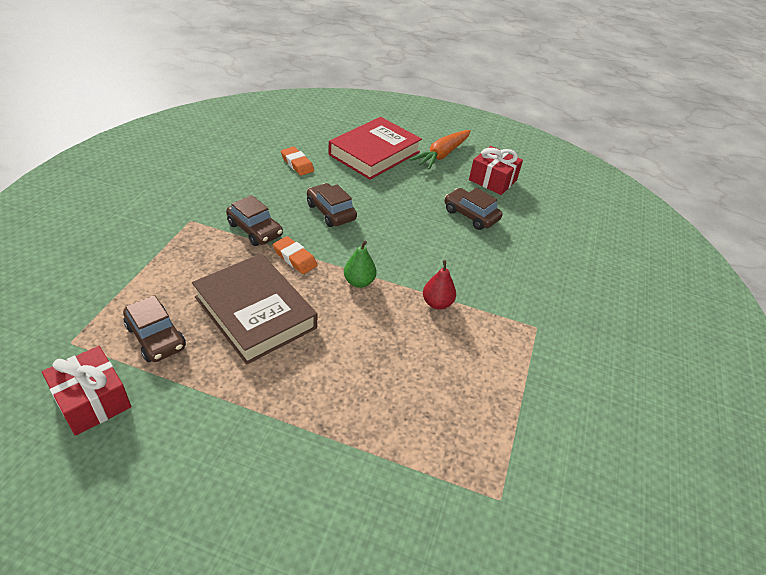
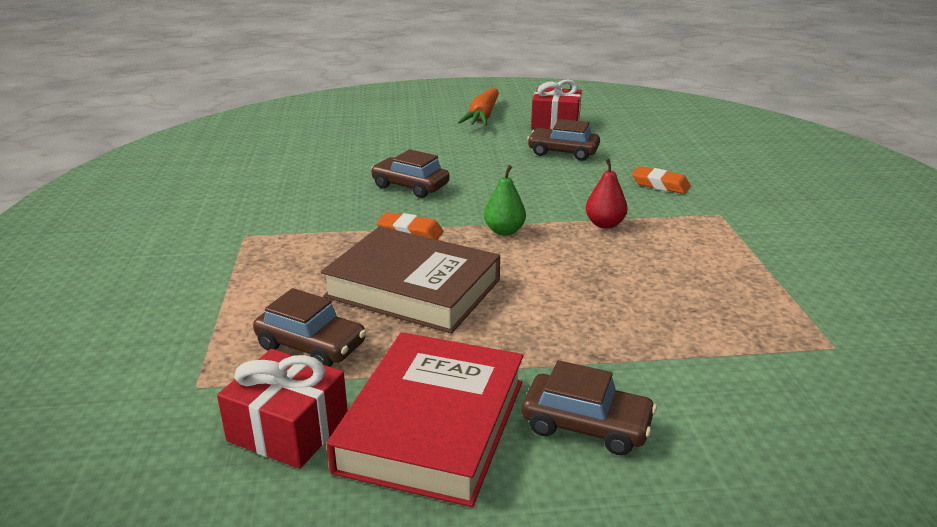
camera: 20 degrees left, 15 degrees down
brown car [226,195,283,246] -> brown car moved to [522,360,657,455]
orange eraser [281,147,314,176] -> orange eraser moved to [632,166,691,194]
red book [328,117,422,180] -> red book moved to [326,332,523,507]

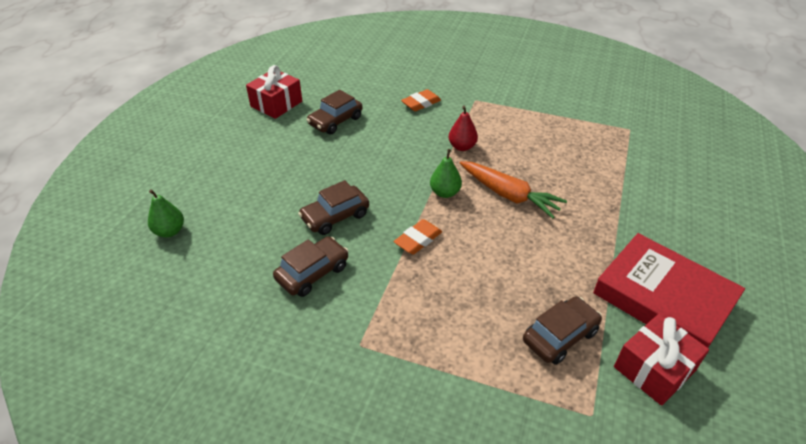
camera: 65 degrees left, 15 degrees up
brown book [321,226,500,334] -> none
orange carrot [458,88,499,126] -> orange carrot moved to [460,161,567,219]
brown car [522,360,657,455] -> brown car moved to [273,236,348,297]
none -> green pear [148,189,184,237]

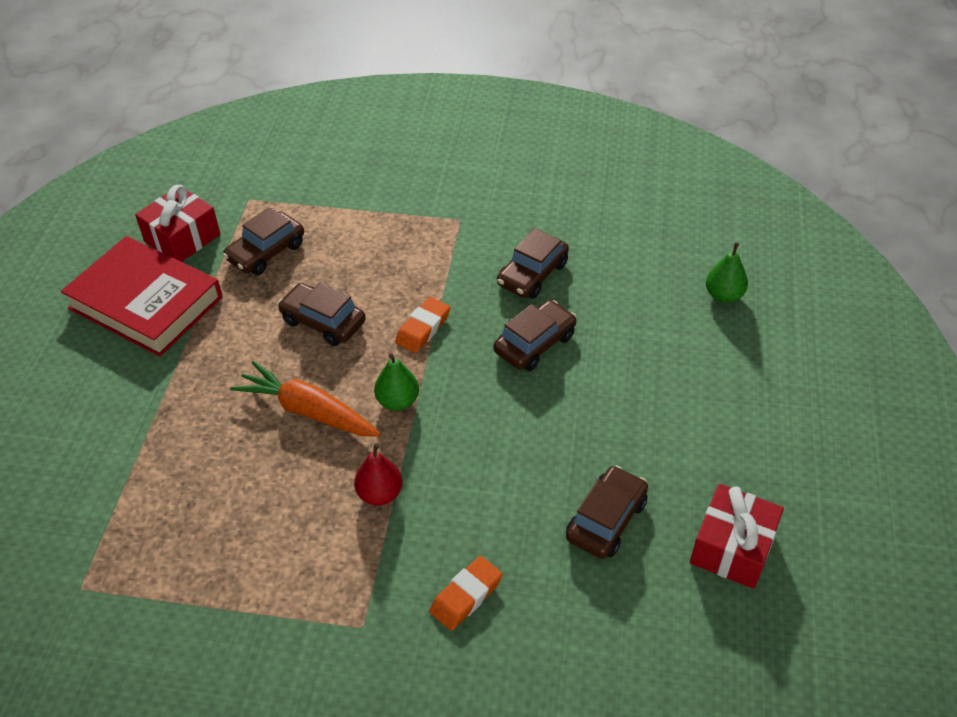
camera: 170 degrees right, 5 degrees up
none -> brown car [278,283,366,346]

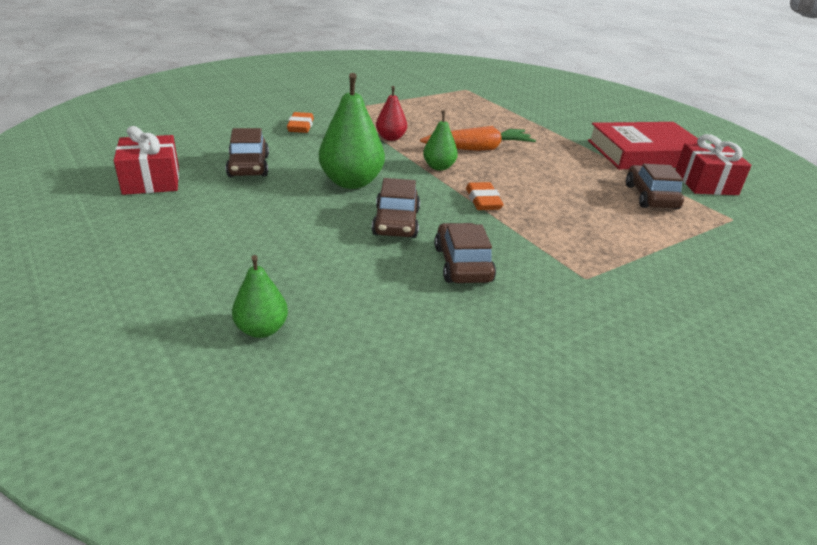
camera: 135 degrees right, 15 degrees down
brown car [278,283,366,346] -> none
none -> green pear [319,73,385,189]

